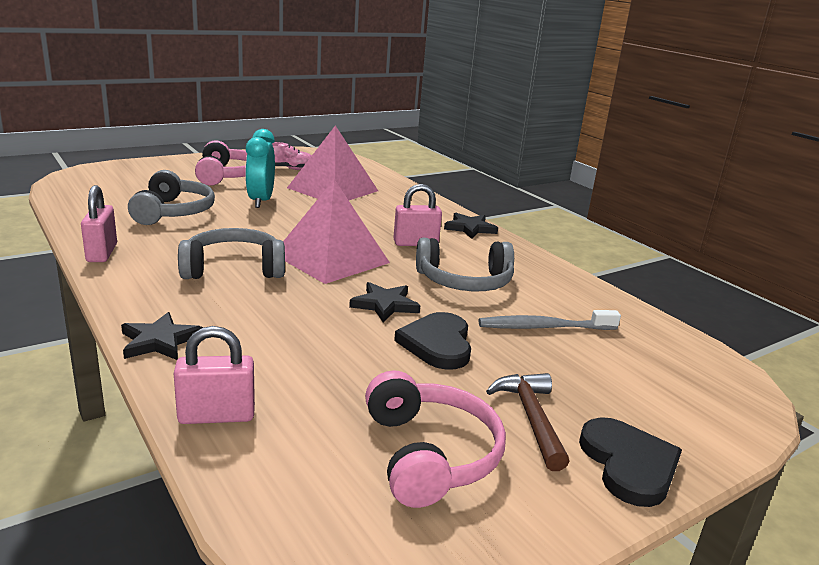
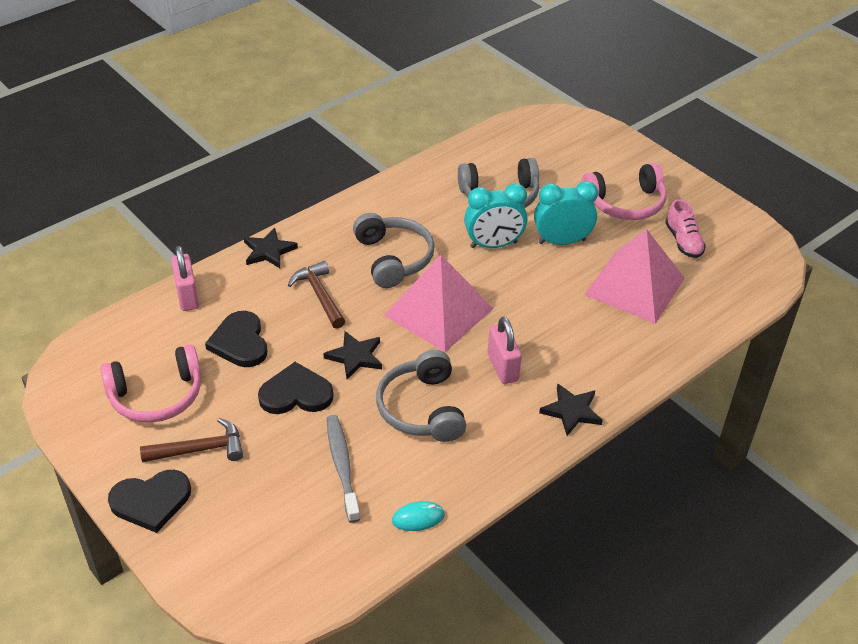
camera: 85 degrees right, 20 degrees up
pink padlock [81,185,117,262] -> none
none -> black heart [205,311,267,367]
none -> brown hammer [288,261,345,329]
none -> turquoise mouse [392,501,445,531]
none -> turquoise clock [464,183,527,248]

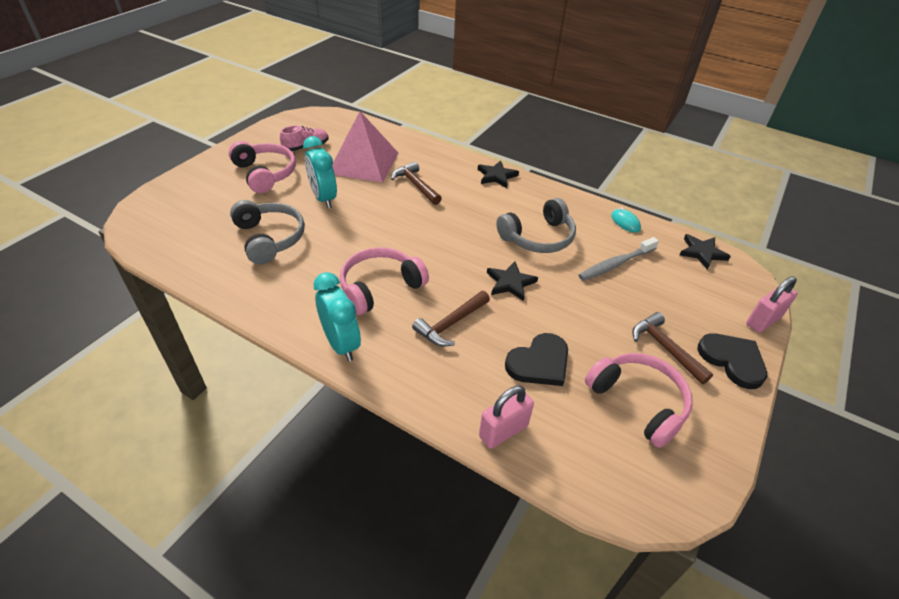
camera: 110 degrees left, 0 degrees up
black star [244,228,298,268] -> black star moved to [679,234,731,269]
black heart [258,362,334,414] -> none
grey headphones [353,213,435,288] -> pink headphones [340,247,429,315]
pink pyramid [384,255,493,352] -> none
turquoise clock [464,183,527,248] -> turquoise clock moved to [314,272,361,361]
pink padlock [488,317,522,384] -> pink padlock moved to [746,276,798,333]
none -> brown hammer [391,162,442,205]

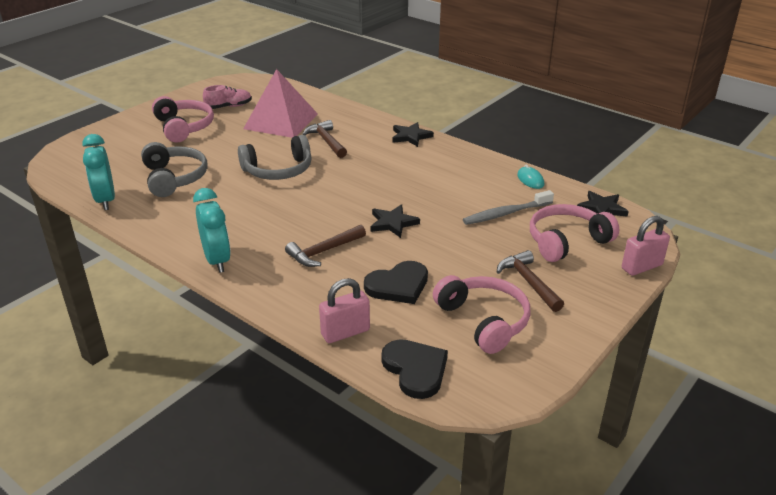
camera: 10 degrees right, 10 degrees down
turquoise clock [303,136,337,208] -> turquoise clock moved to [82,134,115,210]
pink headphones [340,247,429,315] -> pink headphones moved to [530,204,619,262]
grey headphones [496,198,576,253] -> grey headphones moved to [238,135,312,180]
black heart [697,333,767,389] -> black heart moved to [381,339,448,399]

